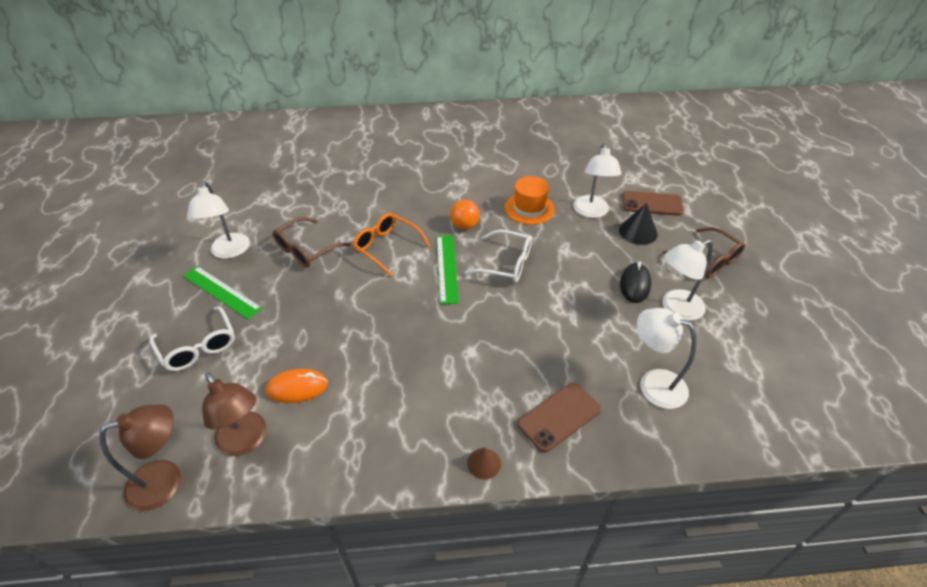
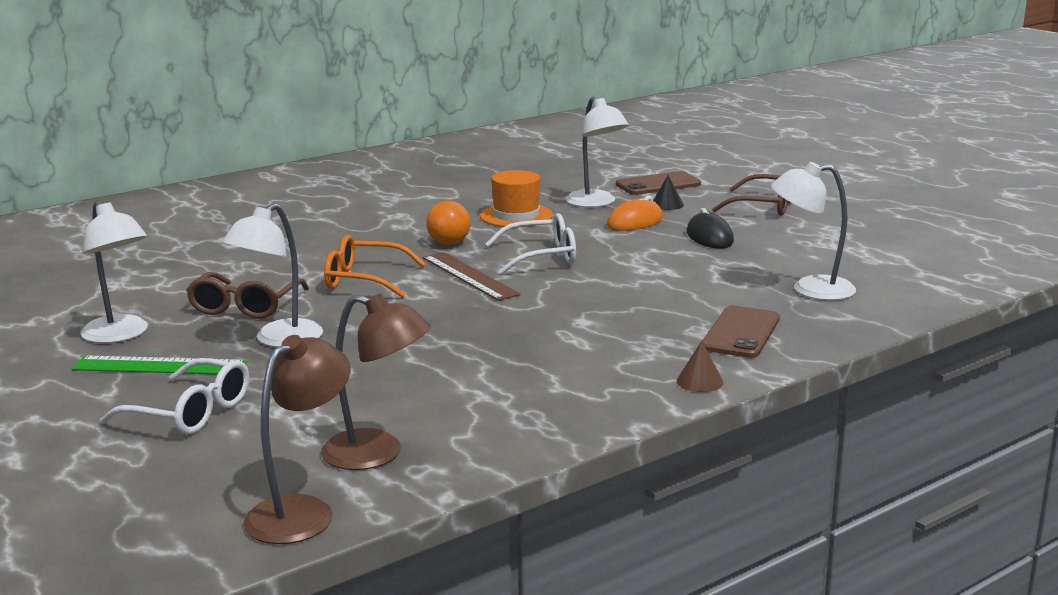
camera: 30 degrees left, 25 degrees down
orange mouse [265,369,328,403] -> orange mouse moved to [607,196,663,231]
green ruler [437,235,459,304] -> brown ruler [423,252,520,301]
black cone [619,203,658,245] -> black cone [653,175,684,210], size x0.63
white lamp [663,239,713,321] -> white lamp moved to [222,203,323,347]

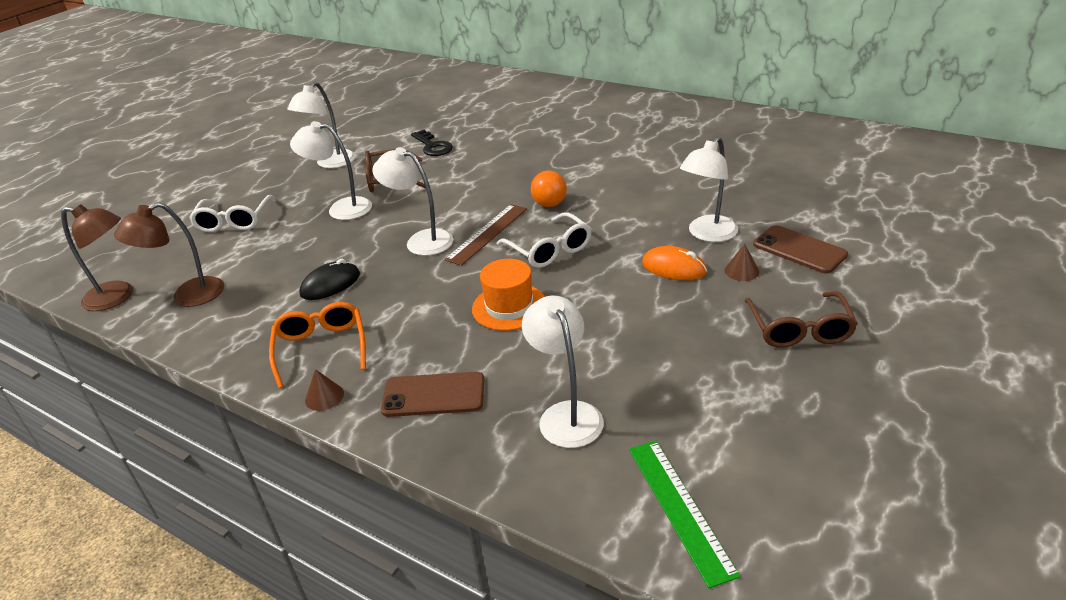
camera: 70 degrees right, 15 degrees up
green ruler [72,356,247,374] -> green ruler moved to [629,441,740,588]
brown lamp [321,294,431,470] -> brown lamp turned 60 degrees clockwise [114,202,224,307]
orange glasses [324,235,426,298] -> orange glasses moved to [269,302,366,388]
orange hat [480,170,553,227] -> orange hat moved to [472,259,545,331]
black cone [653,175,684,210] -> brown cone [725,244,759,281]
black mouse [687,208,734,249] -> black mouse moved to [299,259,360,300]
none -> white lamp [372,147,453,256]
none -> black key [411,130,453,156]

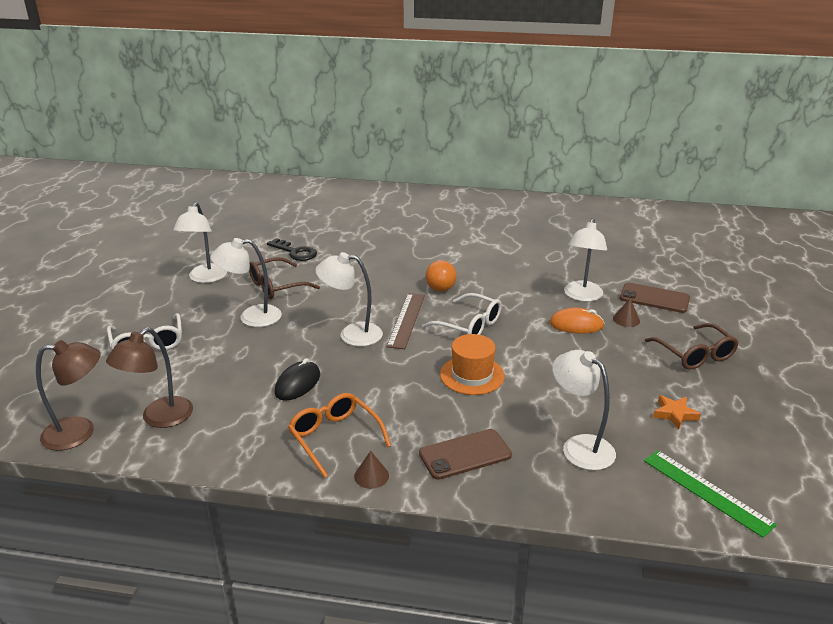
camera: 25 degrees left, 5 degrees down
none -> orange star [653,395,701,429]

